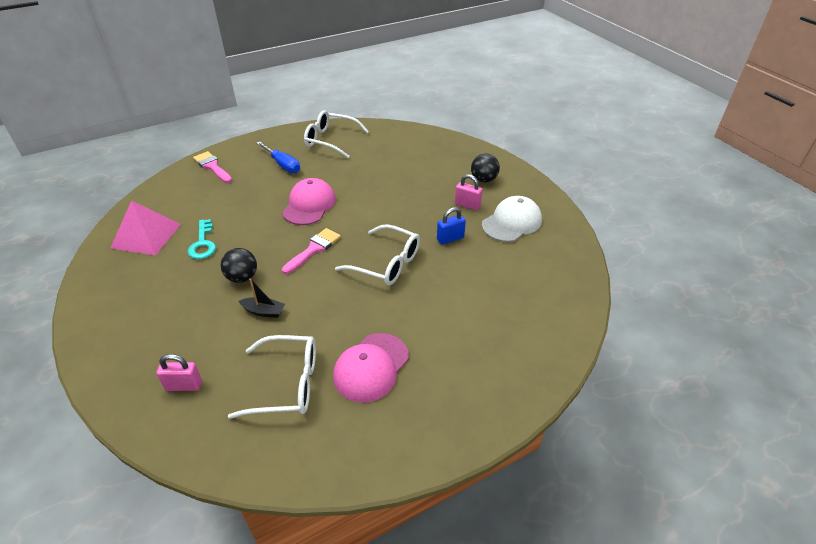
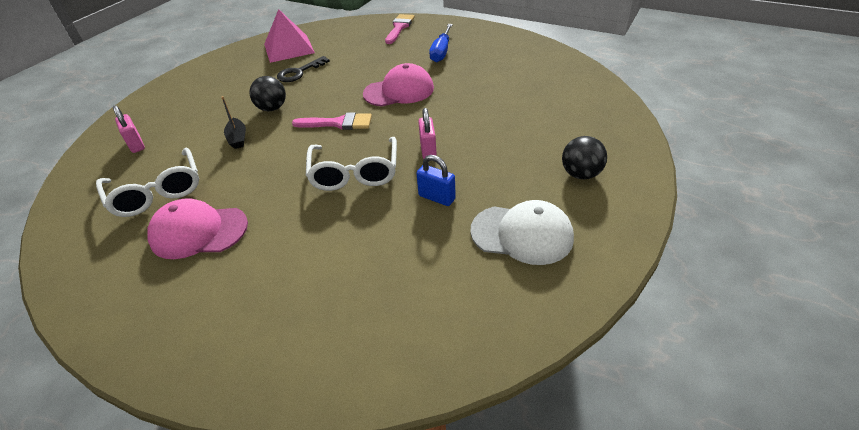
camera: 60 degrees right, 0 degrees up
turquoise key [188,219,216,259] -> black key [277,56,330,82]
white glasses [304,110,369,158] -> none
pink padlock [455,174,483,210] -> pink padlock moved to [418,108,437,159]

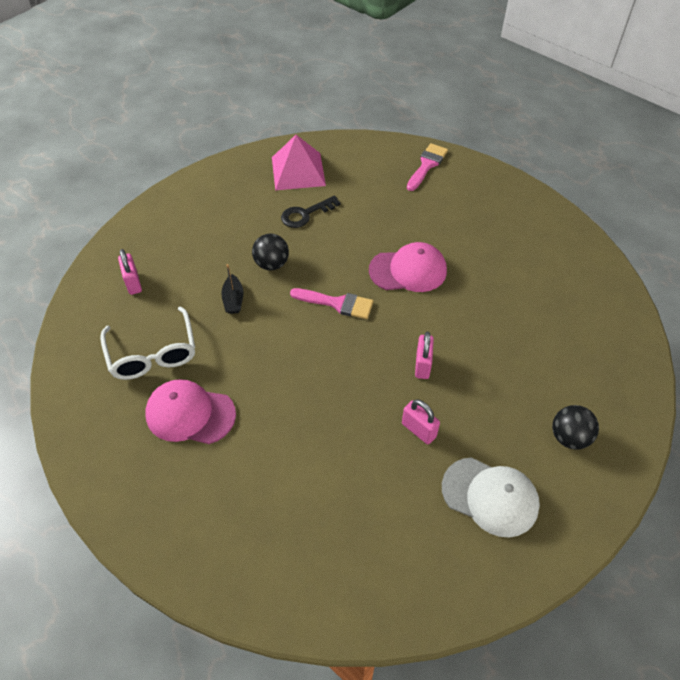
camera: 10 degrees right, 10 degrees up
white glasses [306,137,397,191] -> none
blue padlock [416,155,456,206] -> pink padlock [402,399,440,444]
blue screwdriver [429,24,453,62] -> none

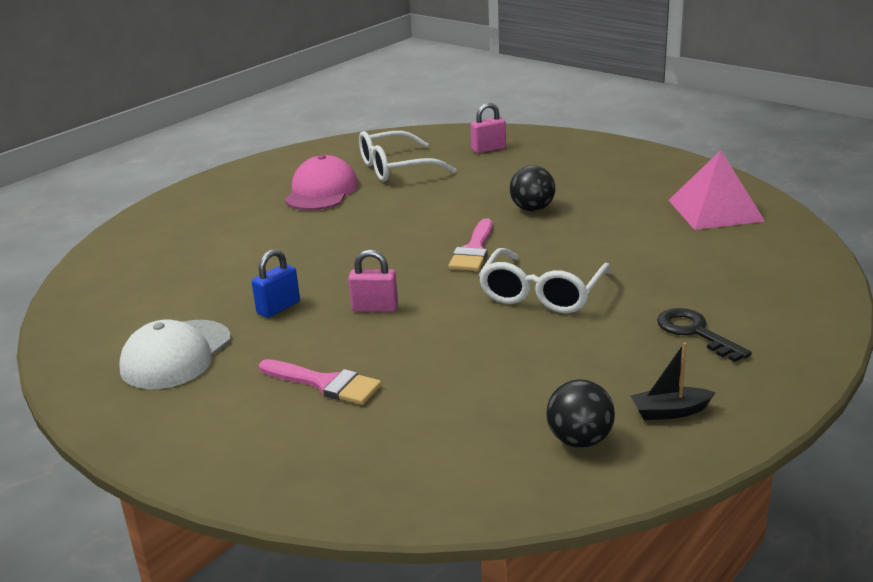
camera: 90 degrees right, 25 degrees down
black boat [221,264,243,314] -> black boat moved to [630,342,715,420]
black key [281,196,340,228] -> black key moved to [657,308,752,362]
pink cap [369,242,447,292] -> white glasses [478,248,610,313]
pink padlock [402,399,440,444] -> blue padlock [252,249,300,318]
pink brush [407,143,448,191] -> pink brush moved to [259,359,382,405]
black ball [552,405,599,450] -> black ball moved to [546,379,615,448]

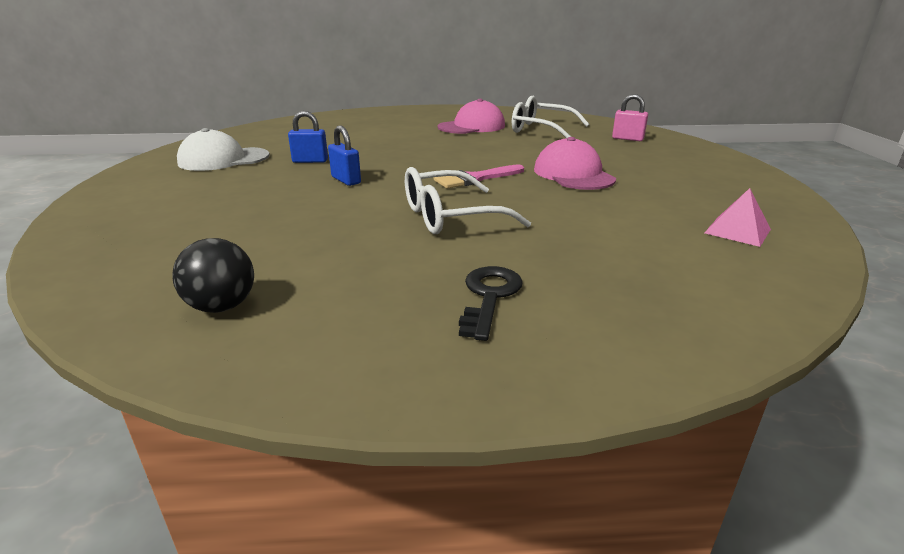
camera: 45 degrees right, 0 degrees up
pink brush [259,359,382,405] -> none
pink padlock [348,250,398,312] -> blue padlock [328,126,361,186]
black ball [510,165,555,212] -> pink cap [534,137,616,190]
black boat [630,342,715,420] -> none
pink pyramid [669,150,765,230] -> pink pyramid [705,188,771,247], size x0.59

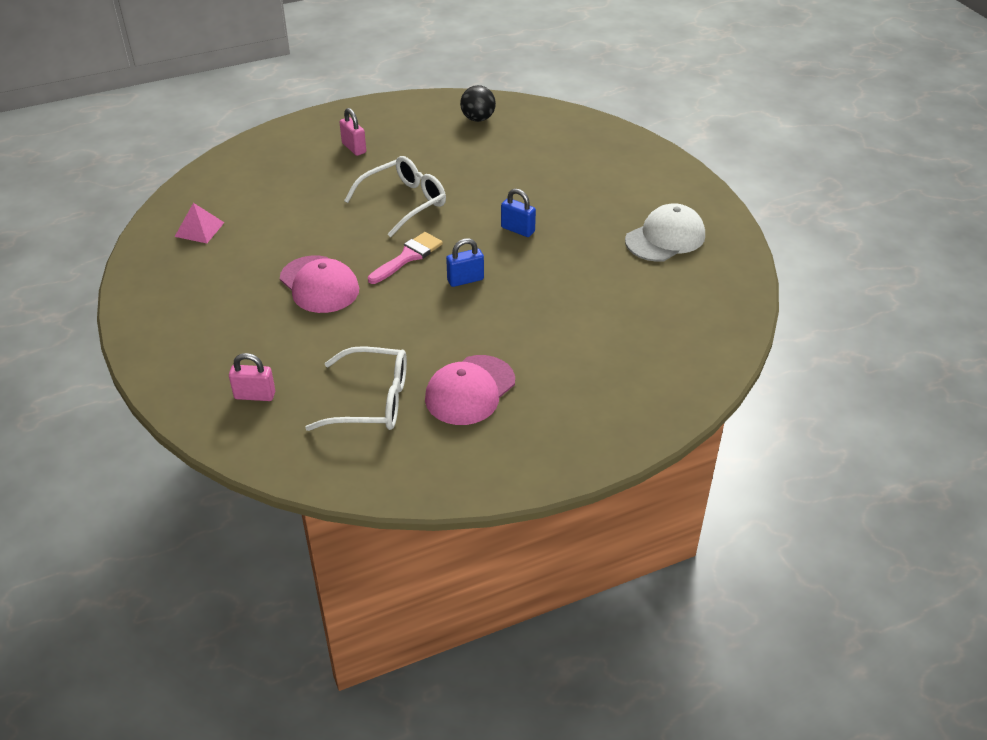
camera: 160 degrees right, 15 degrees up
blue padlock [288,111,328,163] -> blue padlock moved to [446,238,484,287]
black key [459,266,523,341] -> pink padlock [340,108,366,156]

